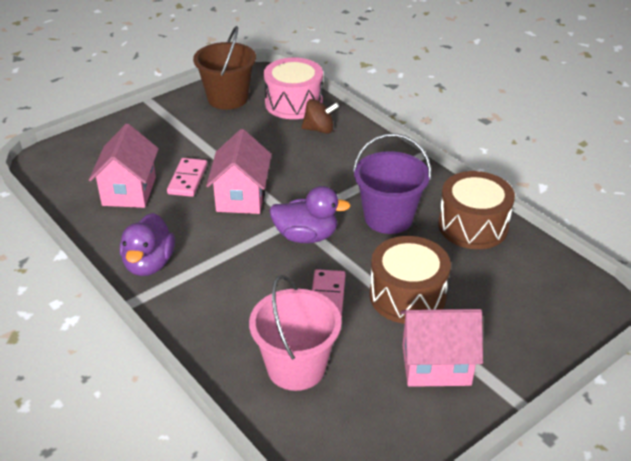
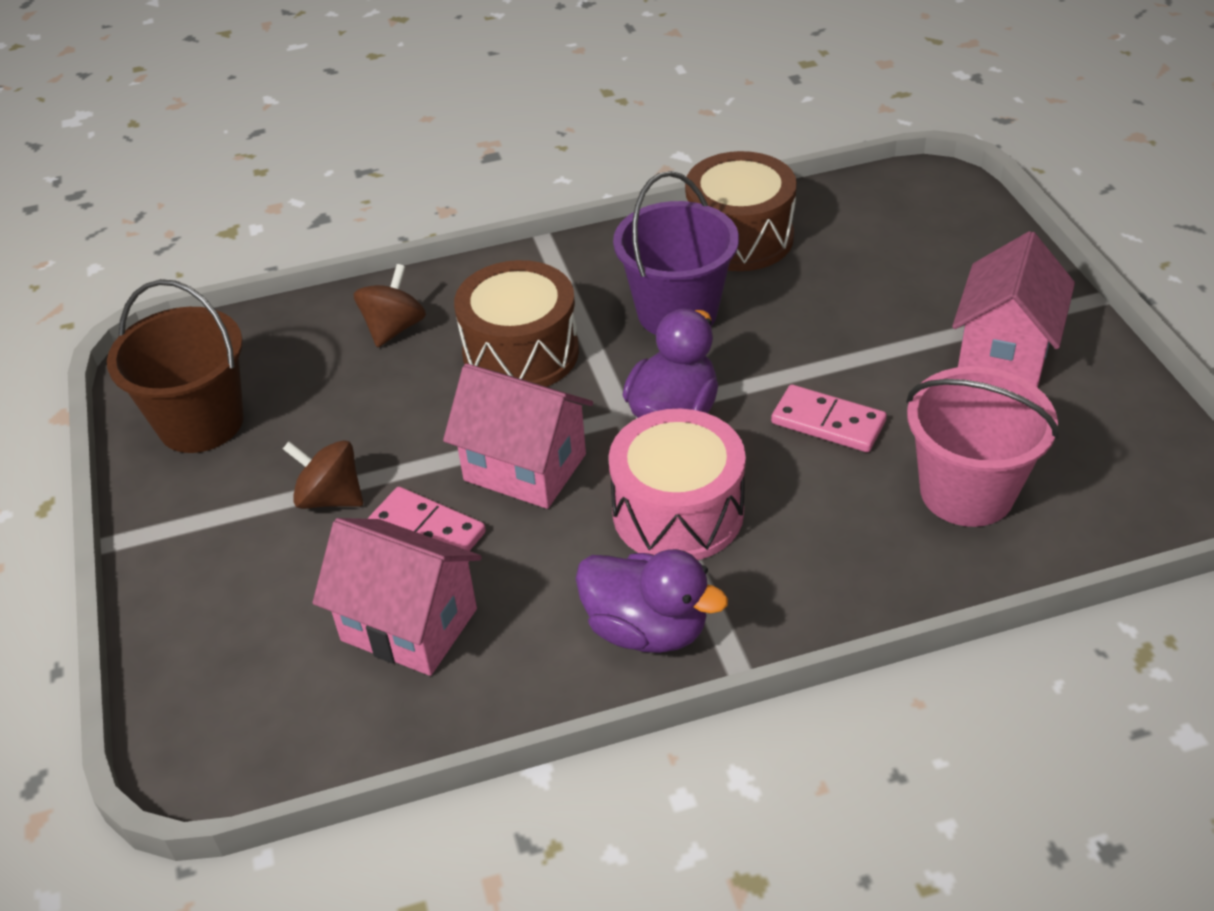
camera: 65 degrees left, 5 degrees up
pink drum [264,58,323,119] -> pink drum moved to [609,409,746,560]
brown drum [370,236,451,324] -> brown drum moved to [454,260,579,387]
none -> brown spinning top [283,440,363,509]

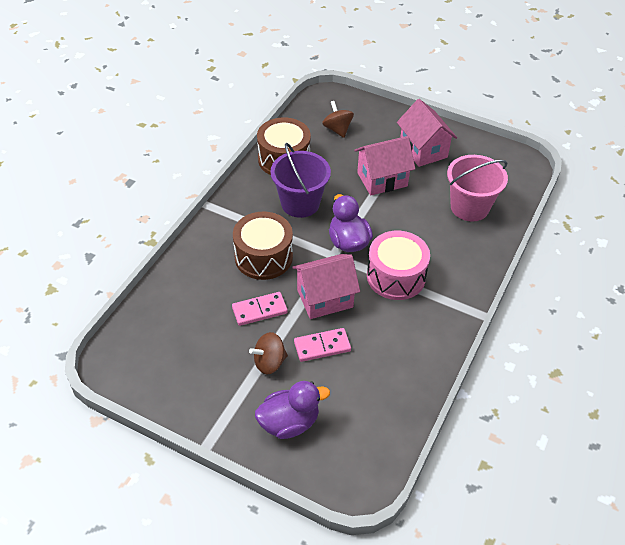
camera: 50 degrees left, 5 degrees up
brown bucket [107,279,244,453] -> none
pink house [313,518,482,676] -> pink house moved to [355,136,415,196]
brown spinning top [354,264,426,348] -> brown spinning top moved to [322,101,354,138]
purple duck [576,549,728,653] -> purple duck moved to [255,381,330,439]
pink domino [771,385,887,452] -> pink domino moved to [232,292,288,326]

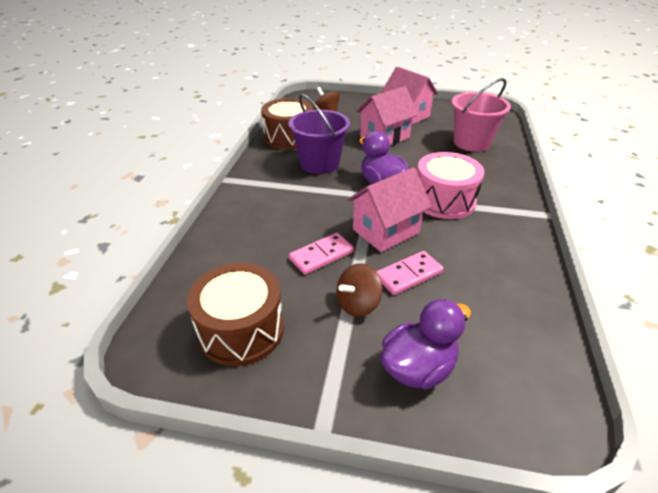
camera: 15 degrees left, 10 degrees down
brown drum [233,212,293,280] -> brown drum moved to [187,263,284,366]

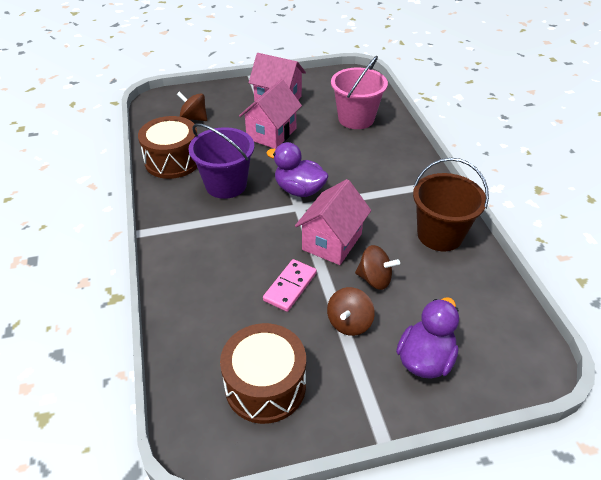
camera: 25 degrees left, 5 degrees up
pink domino [376,251,443,295] -> brown spinning top [355,245,400,290]
pink drum [417,152,484,219] -> none
none -> brown bucket [413,158,489,251]

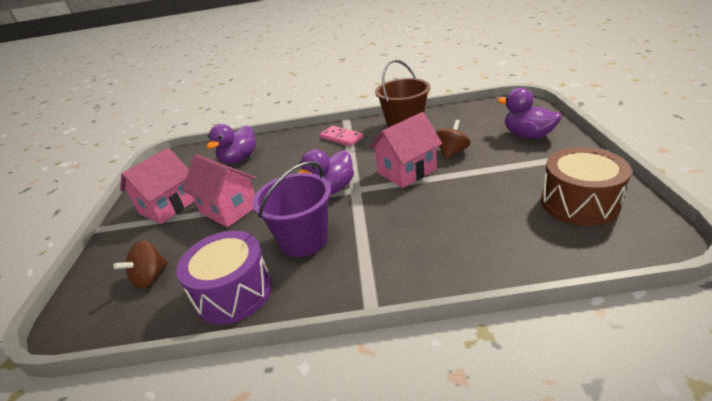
camera: 75 degrees left, 10 degrees down
brown drum [138,116,197,179] -> purple drum [176,231,272,324]
pink domino [263,259,317,312] -> pink domino moved to [320,126,363,146]
pink house [295,179,371,265] -> pink house turned 75 degrees counterclockwise [369,112,442,188]
brown spinning top [327,287,375,336] -> none
pink bucket [331,56,388,129] -> purple duck [207,124,256,164]

